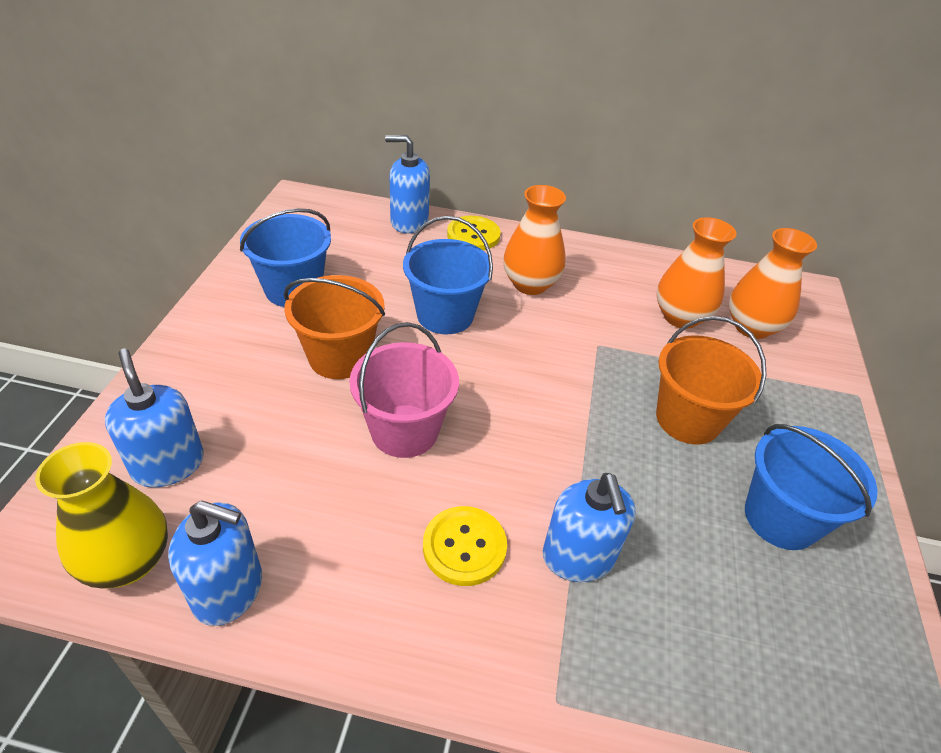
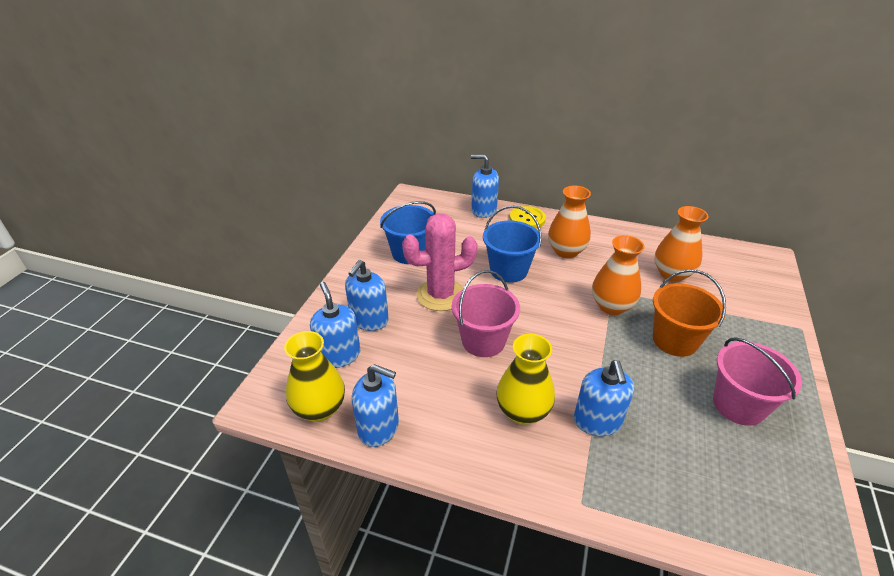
camera: 10 degrees right, 5 degrees down
orange bucket [284,275,385,379] -> pink cactus [402,213,478,311]
yellow button [423,506,507,586] -> yellow vase [496,334,555,425]
orange vase [729,228,817,339] -> orange vase moved to [592,235,645,315]
blue bucket [745,424,878,550] -> pink bucket [713,337,802,426]
none -> blue soap dispenser [345,260,389,331]

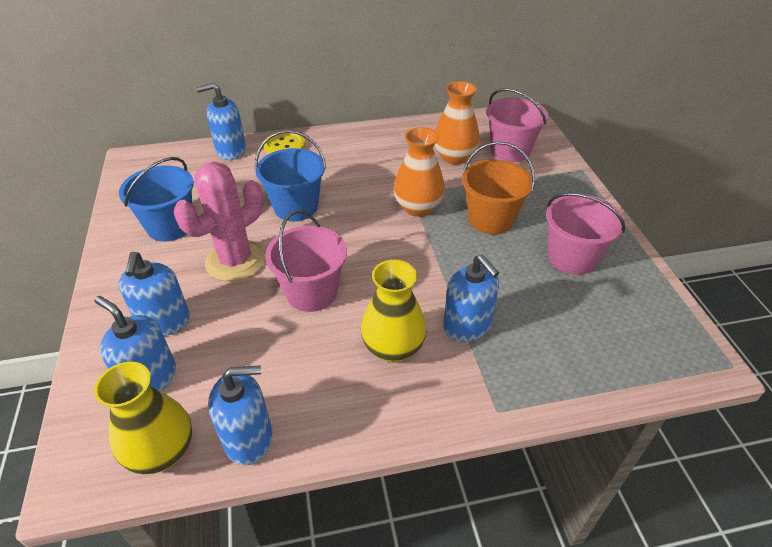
camera: 30 degrees left, 5 degrees up
orange vase [548,186,591,258] -> none
none -> pink bucket [486,88,548,162]

